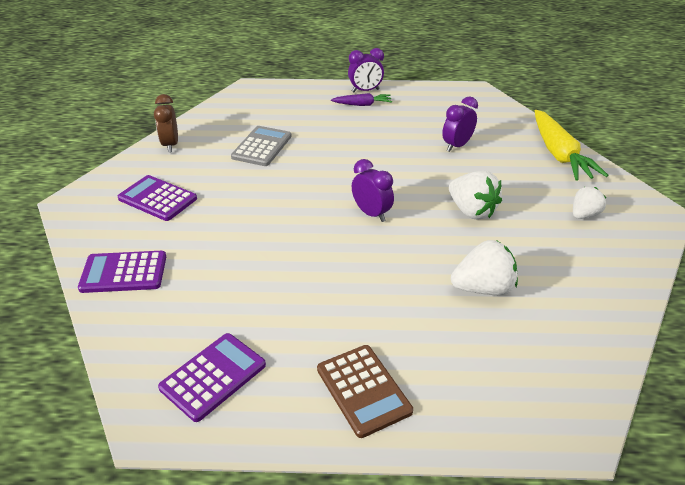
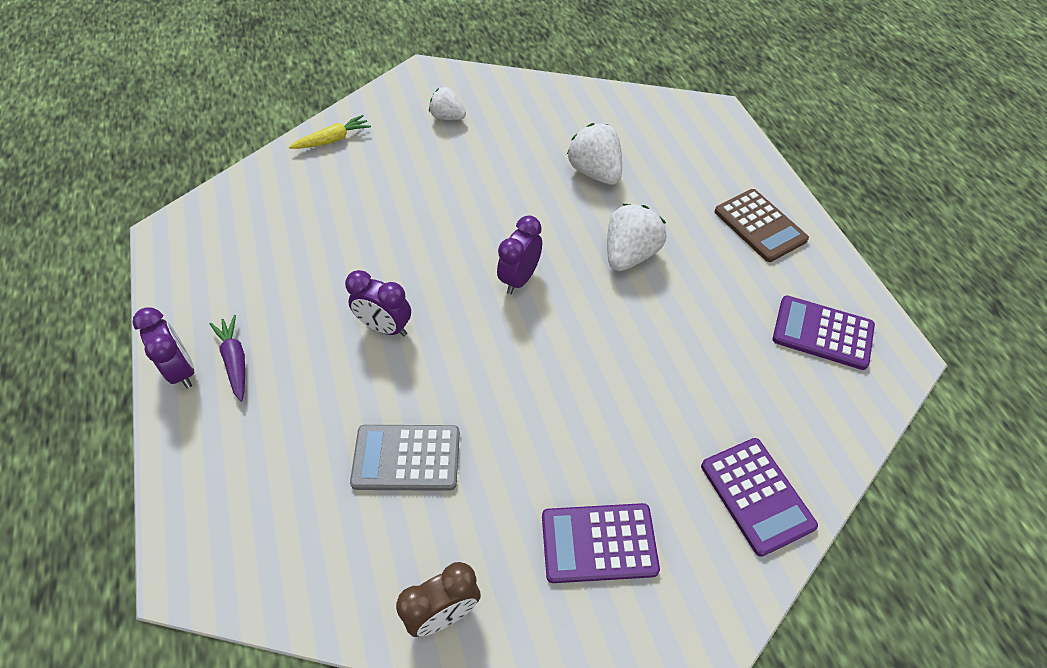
camera: 110 degrees left, 15 degrees up
purple calculator [118,175,197,221] -> purple calculator turned 75 degrees clockwise [542,503,660,583]
brown calculator [317,345,413,438] -> brown calculator turned 105 degrees clockwise [715,189,809,262]
purple clock [442,96,478,152] -> purple clock moved to [345,270,411,336]
white strawberry [449,171,502,219] -> white strawberry moved to [607,204,667,271]
yellow carrot [535,110,608,181] -> yellow carrot [289,115,371,149], size x0.53

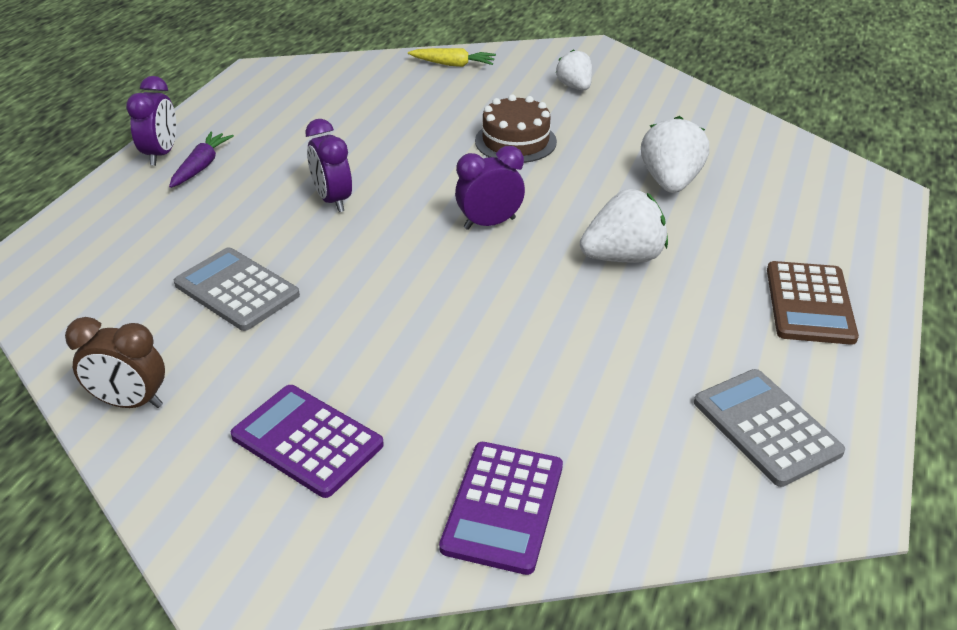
camera: 40 degrees right, 15 degrees down
purple calculator [773,295,875,370] -> grey calculator [694,369,845,487]
none -> brown cake [475,94,557,163]

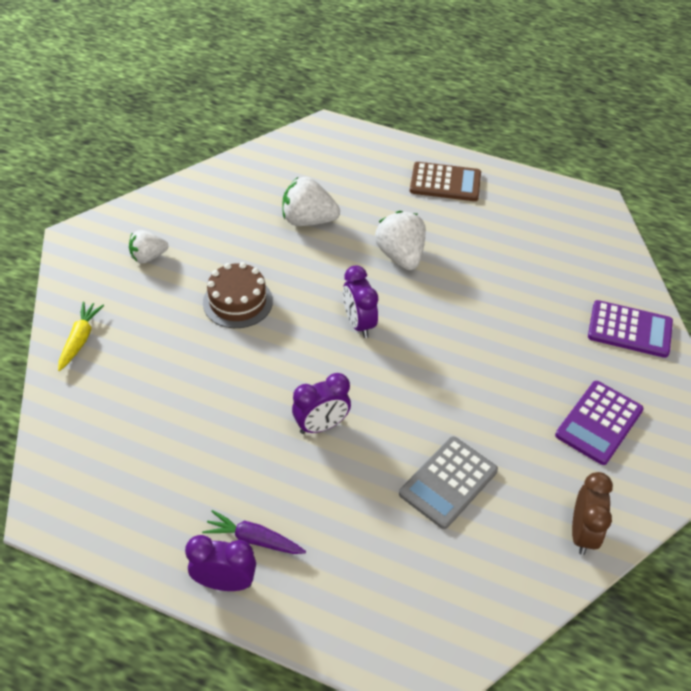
camera: 90 degrees left, 10 degrees up
grey calculator [694,369,845,487] -> none

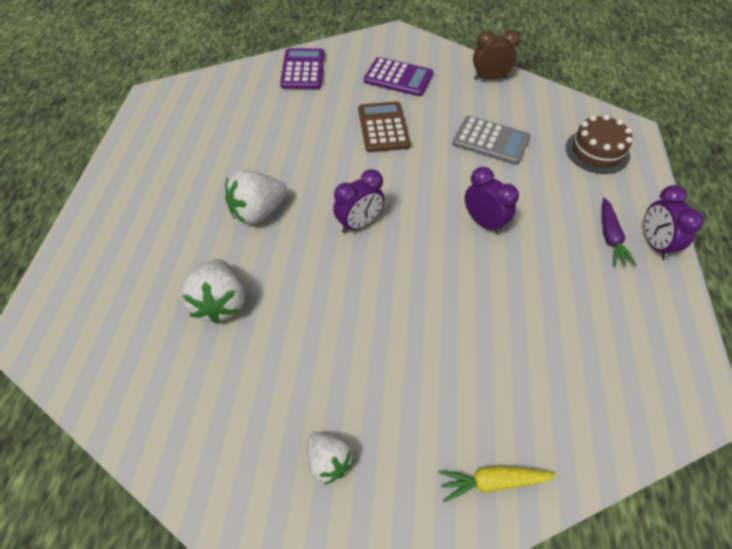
camera: 105 degrees left, 5 degrees up
brown cake [203,262,273,328] -> brown cake moved to [566,115,633,174]
brown calculator [410,162,481,201] -> brown calculator moved to [358,101,411,152]

